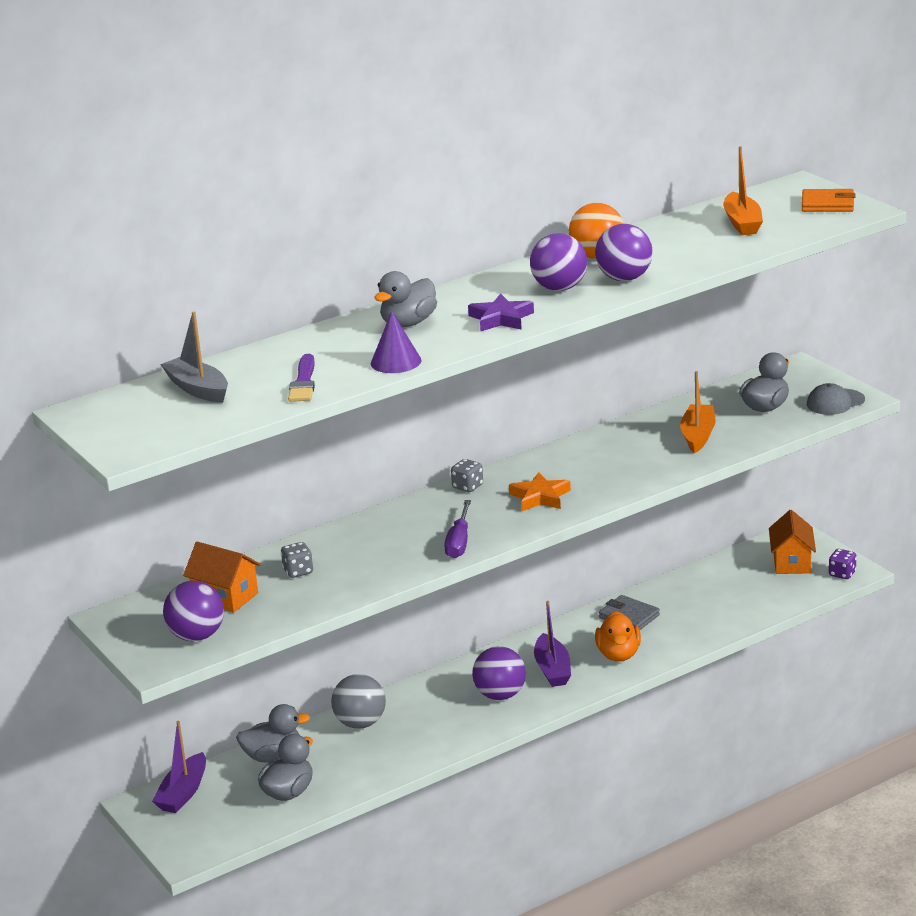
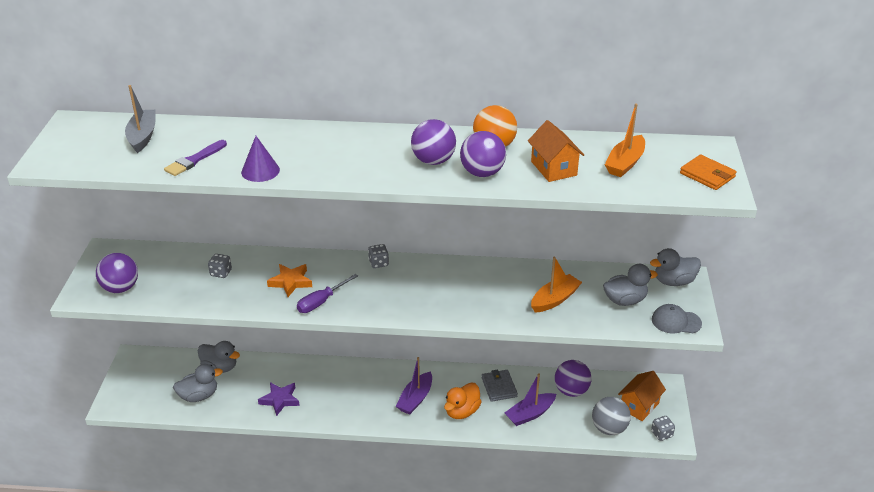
camera: 35 degrees right, 10 degrees up
purple boat [152,721,206,813] -> purple boat moved to [505,373,556,426]
orange house [183,542,261,613] -> orange house moved to [528,120,584,182]
grey ball [331,674,386,729] -> grey ball moved to [592,397,631,435]
grey duck [374,271,437,327] -> grey duck moved to [650,248,701,286]
purple star [468,294,534,331] -> purple star moved to [258,382,300,416]
purple ball [472,646,526,700] -> purple ball moved to [555,360,592,397]
orange star [509,472,571,511] -> orange star moved to [267,264,312,297]
purple dice [829,549,857,579] -> grey dice [651,416,675,441]

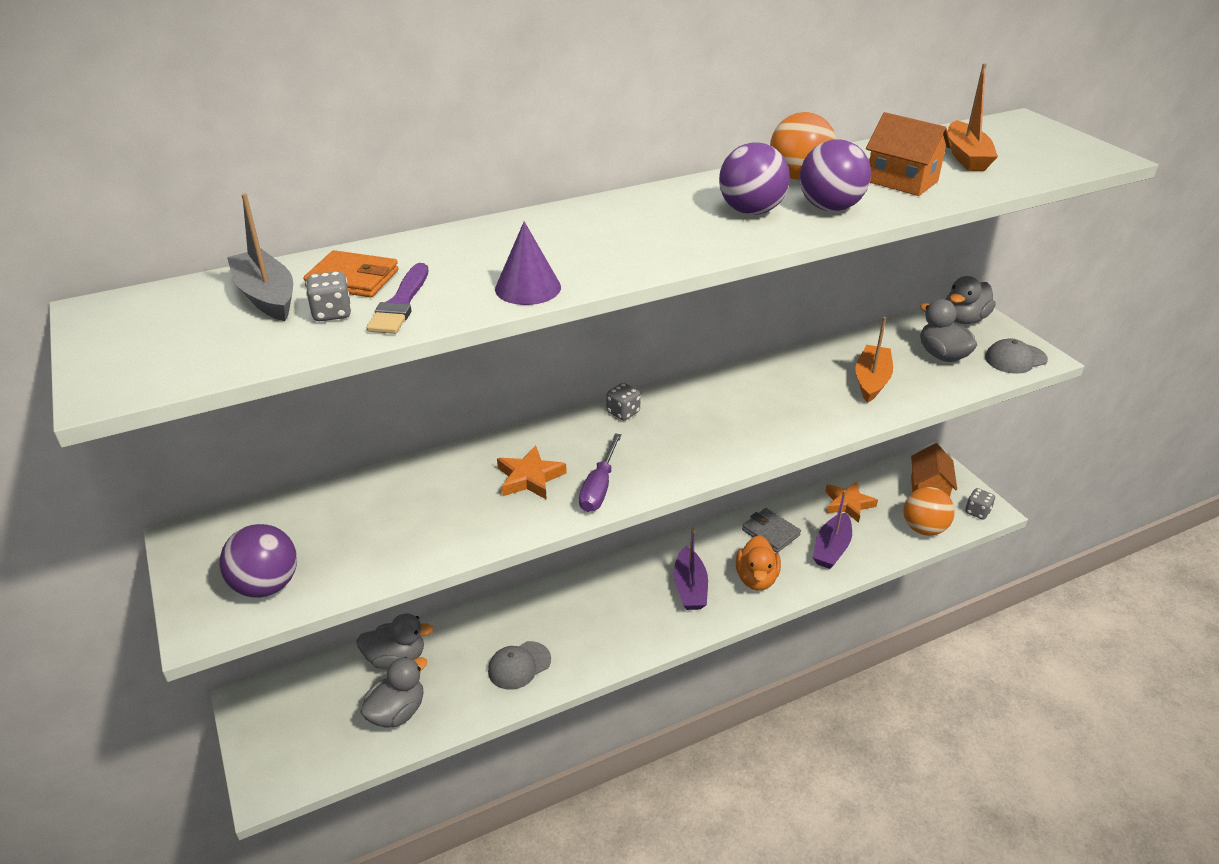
camera: 30 degrees left, 0 degrees up
grey dice [208,254,232,278] -> grey dice moved to [306,271,351,321]
purple star [258,382,300,416] -> grey cap [488,641,551,690]
purple ball [555,360,592,397] -> orange star [825,481,878,523]
grey ball [592,397,631,435] -> orange ball [903,487,955,536]
grey duck [603,264,658,306] -> grey duck turned 75 degrees counterclockwise [920,299,977,362]
orange wallet [680,155,737,190] -> orange wallet moved to [303,250,399,297]

